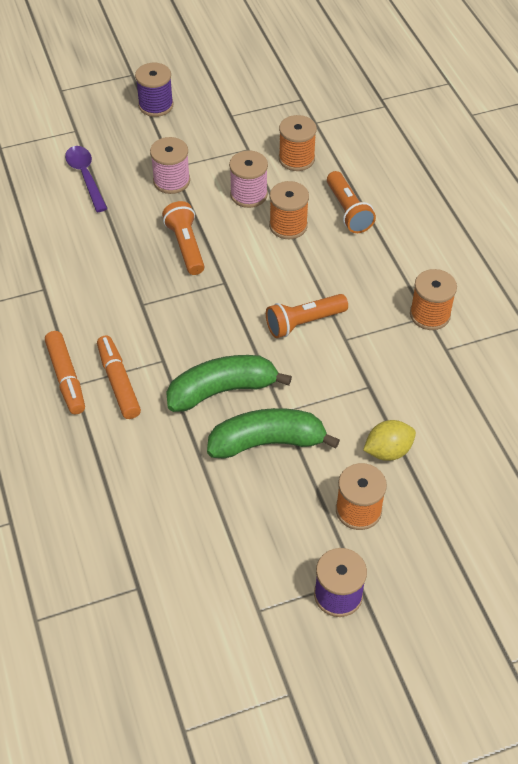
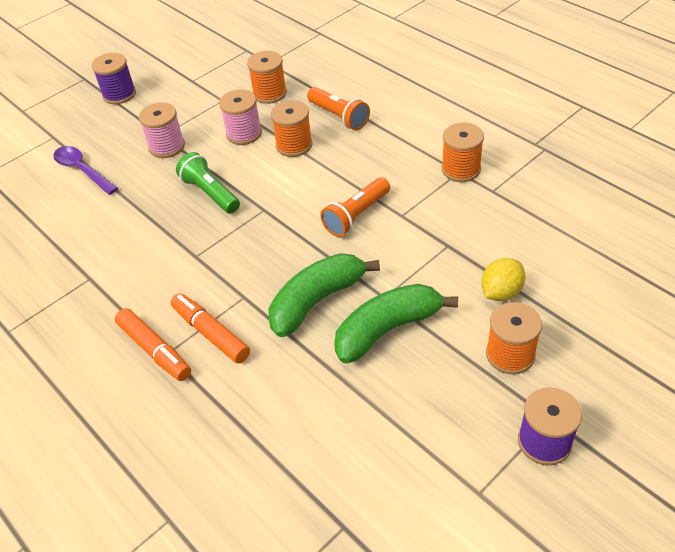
camera: 20 degrees left, 5 degrees down
orange flashlight [162,201,205,275] -> green flashlight [176,152,240,214]

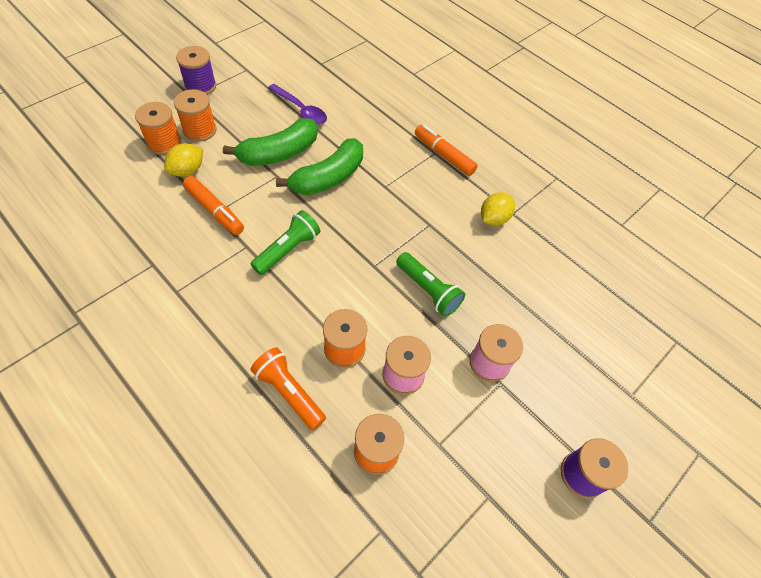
camera: 170 degrees right, 10 degrees up
purple spoon [53,146,118,195] -> purple spoon moved to [268,84,327,125]
orange marker [171,293,250,364] -> orange marker moved to [183,176,244,235]
orange flashlight [320,177,390,237] -> green flashlight [251,210,320,275]
orange spool [442,123,484,182] -> orange spool moved to [135,102,181,155]
none -> yellow lemon [481,192,515,226]

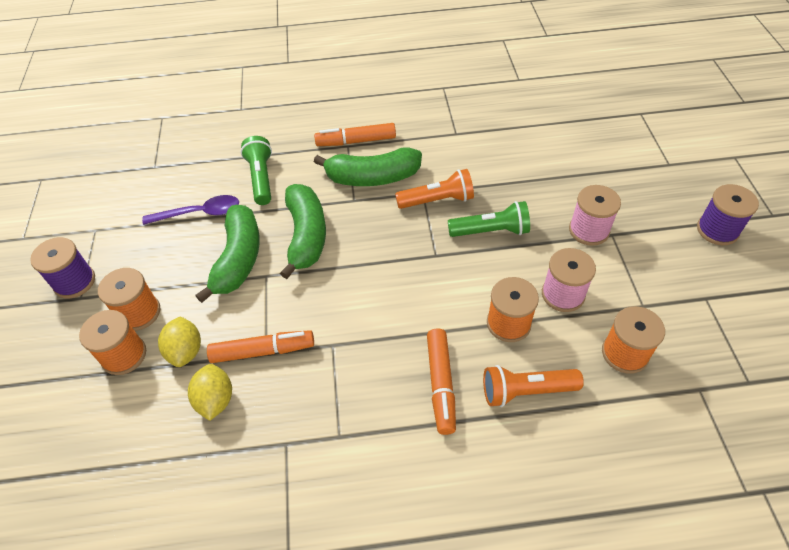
camera: 45 degrees left, 5 degrees down
green flashlight [251,210,320,275] -> green flashlight moved to [241,136,272,205]
yellow lemon [481,192,515,226] -> yellow lemon moved to [188,364,232,421]
none -> green banana [314,147,422,186]
none -> orange flashlight [395,169,474,209]
none -> orange marker [427,329,456,435]

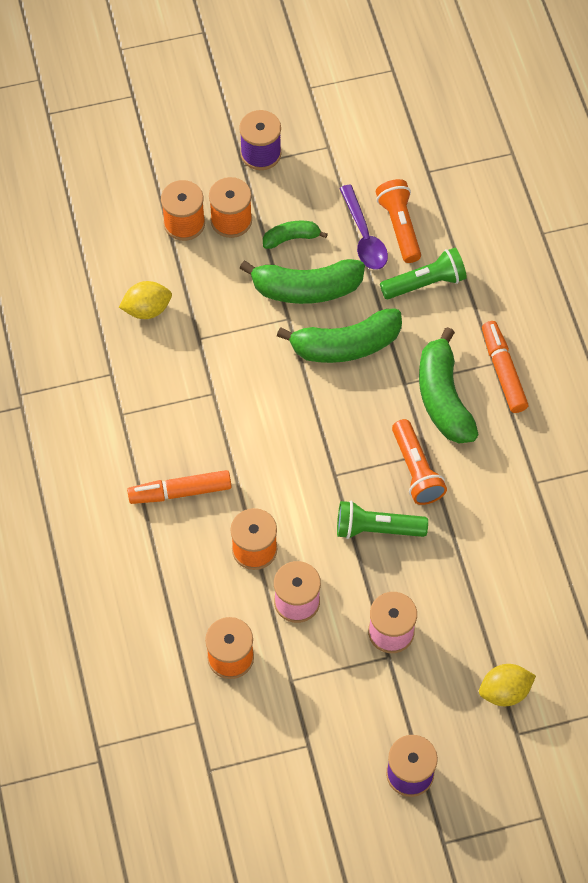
camera: 80 degrees right, 10 degrees up
yellow lemon [158,316,201,367] -> yellow lemon moved to [479,664,536,706]
orange marker [207,330,314,363] -> none
green flashlight [448,201,530,237] -> green flashlight turned 105 degrees clockwise [337,501,428,539]
orange flashlight [483,365,584,407] -> orange flashlight moved to [376,179,421,263]
none -> green banana [263,221,328,249]

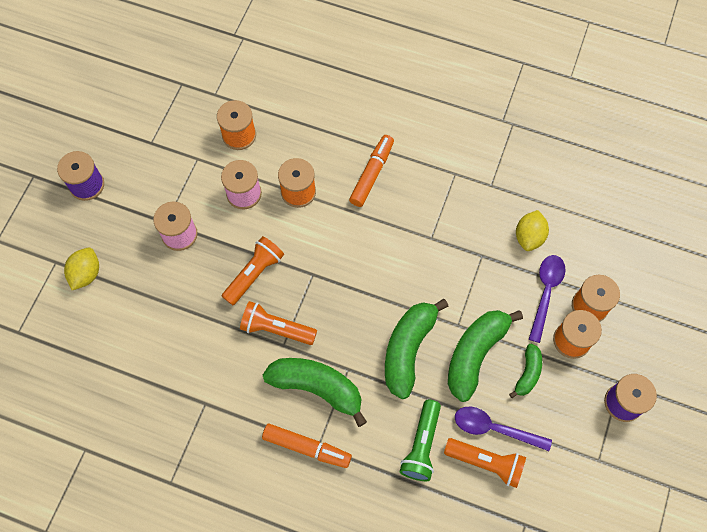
camera: 125 degrees right, 5 degrees up
green flashlight [337,501,428,539] -> orange flashlight [222,236,284,305]
none -> purple spoon [528,255,566,343]

